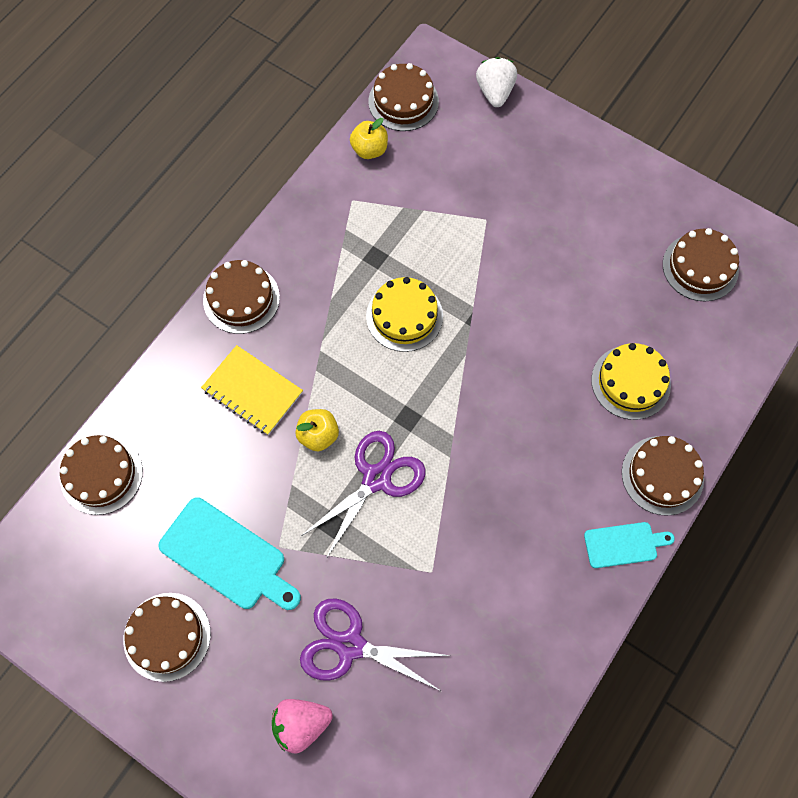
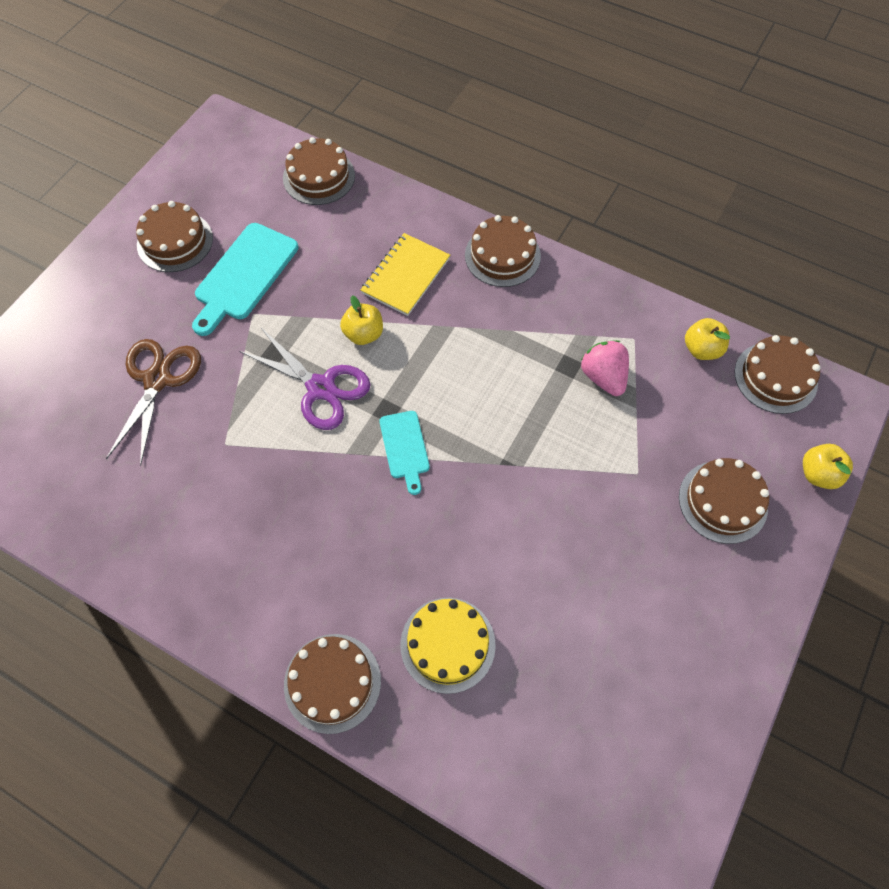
camera: 85 degrees right, 5 degrees down
pink strawberry [272,699,333,753] -> pink strawberry moved to [581,340,629,396]
purple scissors [300,599,451,691] -> brown scissors [106,339,201,466]
yellow cake [366,277,443,352] -> none
white strawberry [476,57,517,107] -> yellow apple [803,444,853,489]
turquoise cutting board [584,522,675,568] -> turquoise cutting board moved to [379,411,430,495]
brown cake [663,228,739,301] -> brown cake moved to [679,458,769,544]

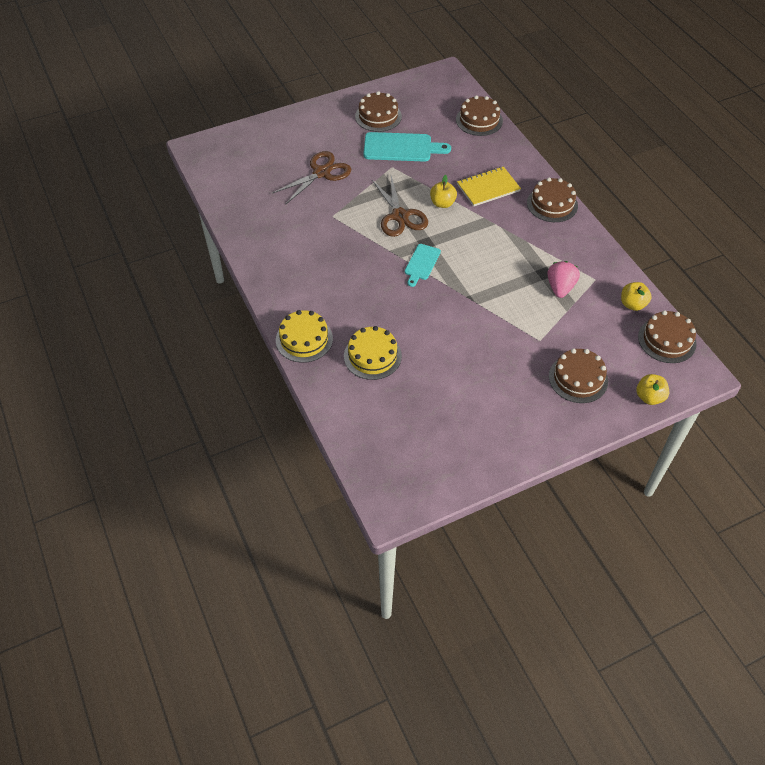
camera: 35 degrees right, 10 degrees down
turquoise cutting board [192,223,298,336] -> turquoise cutting board turned 150 degrees counterclockwise [363,132,451,162]
purple scissors [239,328,371,430] -> brown scissors [372,176,428,237]
brown cake [284,634,381,734] -> yellow cake [276,310,333,363]

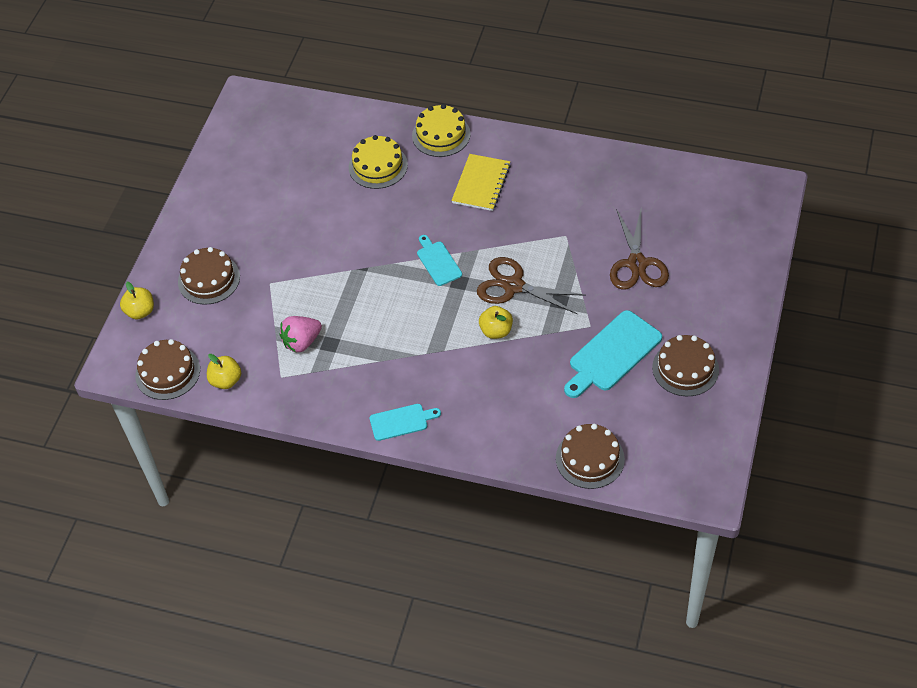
camera: 135 degrees right, 0 degrees up
yellow notebook [457,167,521,206] -> yellow notebook moved to [451,154,511,211]
brown cake [527,178,578,222] -> turquoise cutting board [370,404,441,441]
pink strawberry [547,261,580,298] -> pink strawberry turned 90 degrees clockwise [280,316,322,352]

